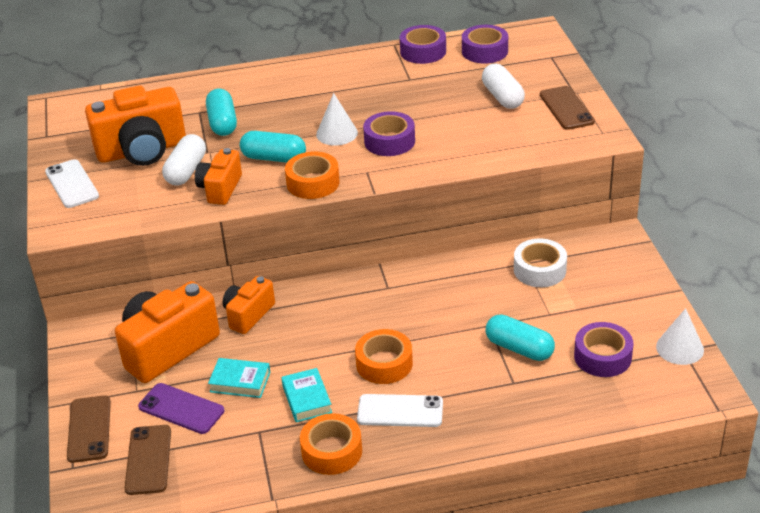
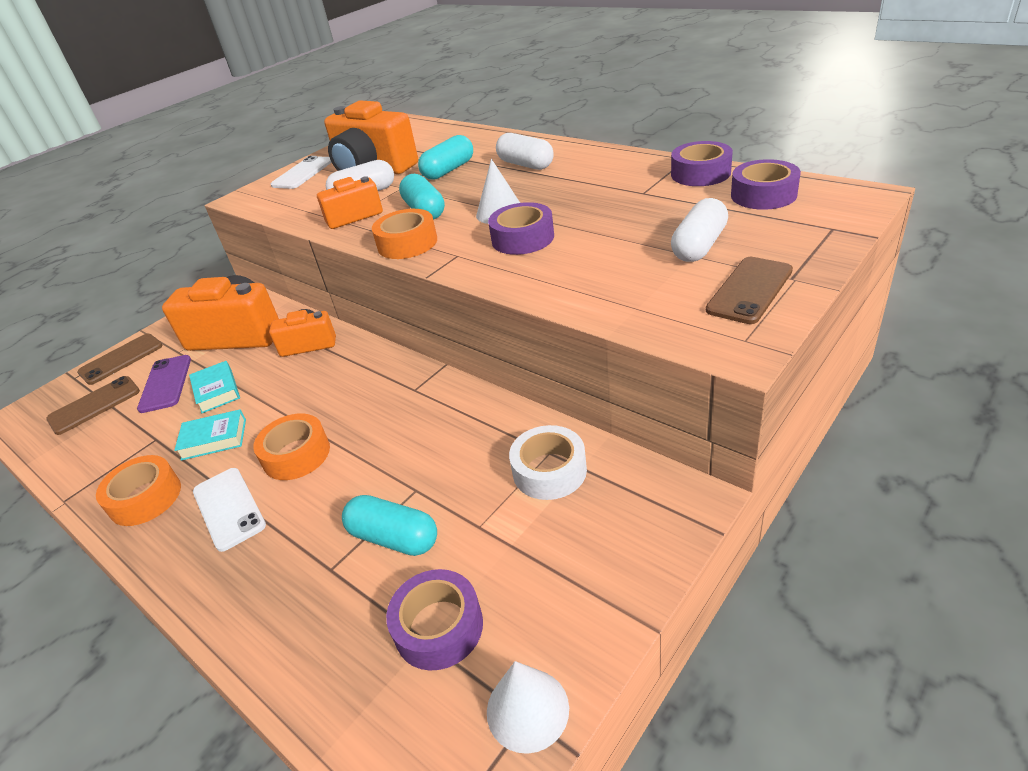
camera: 55 degrees right, 0 degrees up
turquoise book [281,368,332,422] -> turquoise book turned 45 degrees clockwise [174,409,246,461]
turquoise capsule [485,314,555,361] -> turquoise capsule turned 60 degrees counterclockwise [342,495,437,556]
none -> white capsule [496,133,554,170]

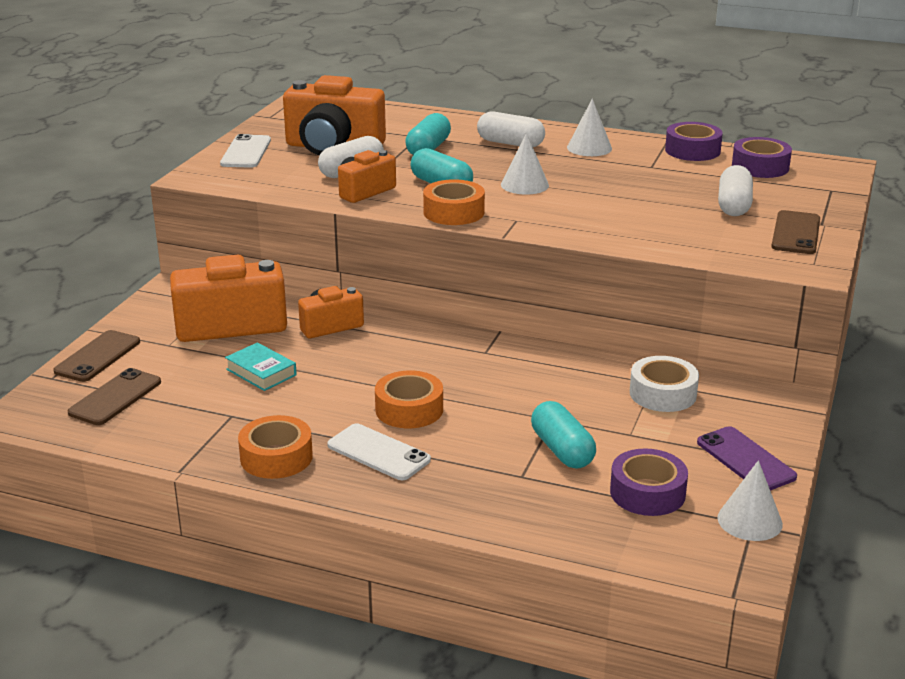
camera: 25 degrees left, 10 degrees down
purple phone [137,355,191,413] -> purple phone moved to [697,426,797,491]
turquoise book [174,409,246,461] -> none
turquoise capsule [342,495,437,556] -> turquoise capsule turned 60 degrees clockwise [531,401,596,469]
purple tape [488,202,554,255] -> none
none -> white cone [567,98,612,156]

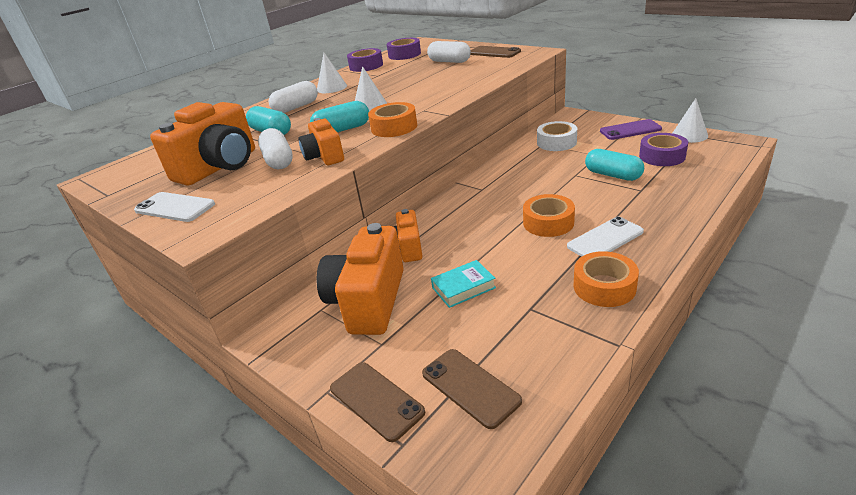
camera: 65 degrees left, 5 degrees up
turquoise capsule [531,401,596,469] -> turquoise capsule turned 45 degrees clockwise [585,149,644,181]

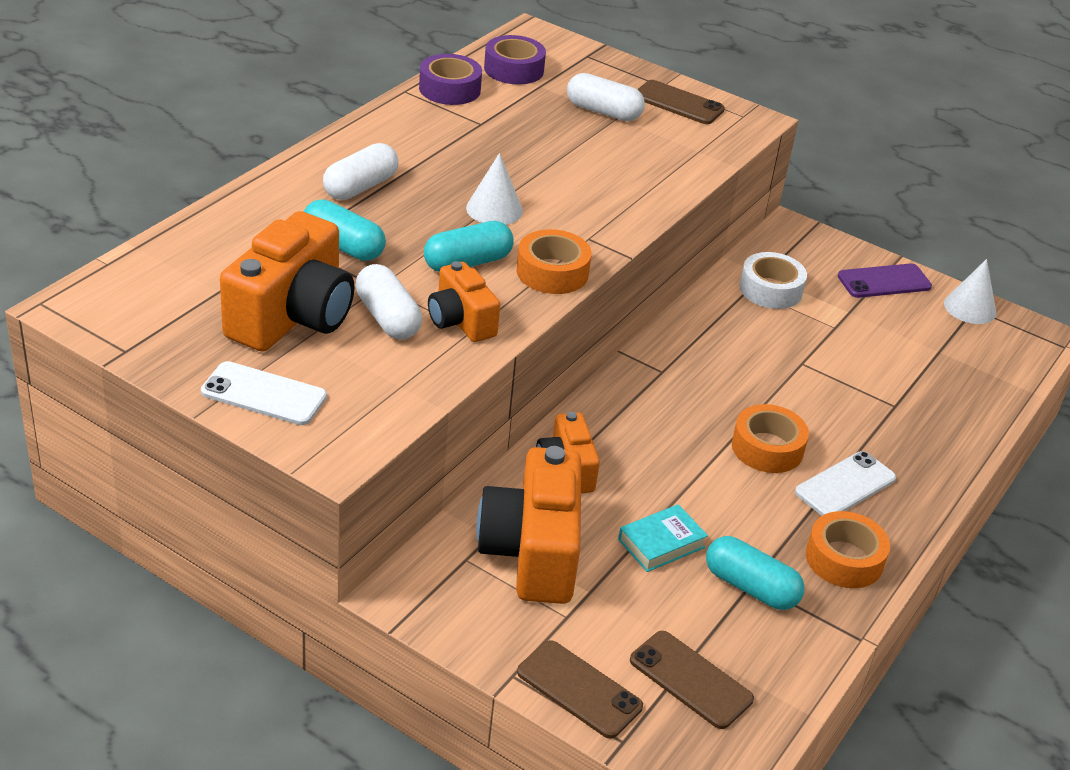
camera: 15 degrees left, 5 degrees up
white cone [317,53,347,93] -> none
turquoise capsule [585,149,644,181] -> turquoise capsule moved to [706,536,805,610]
purple tape [639,133,688,166] -> none

